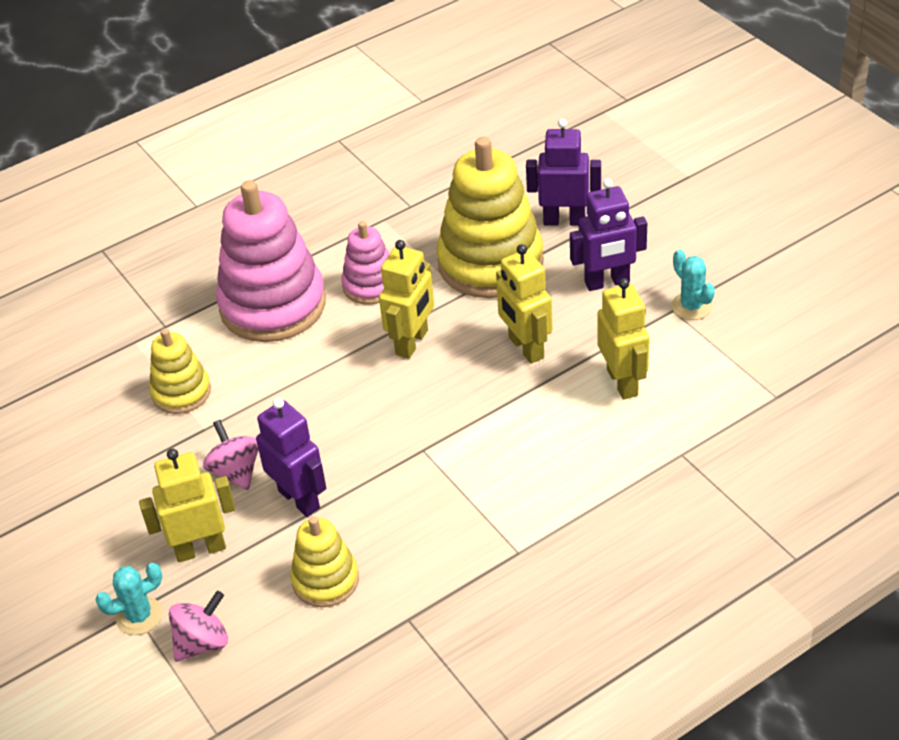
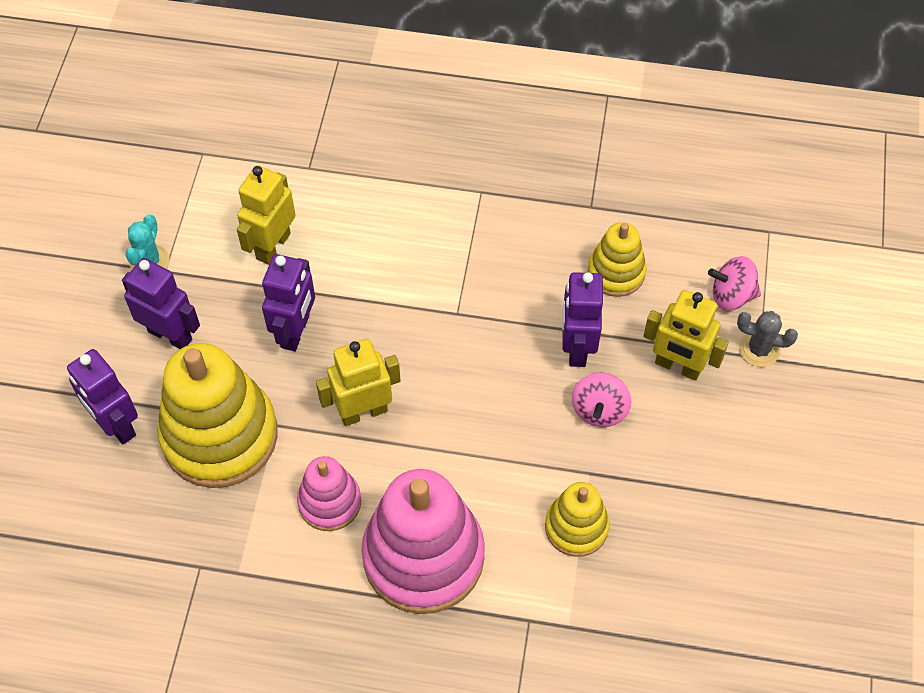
camera: 140 degrees left, 15 degrees up
turquoise cactus [95,563,163,635] -> grey cactus [737,311,798,367]
yellow robot [496,244,553,364] -> purple robot [262,254,315,351]

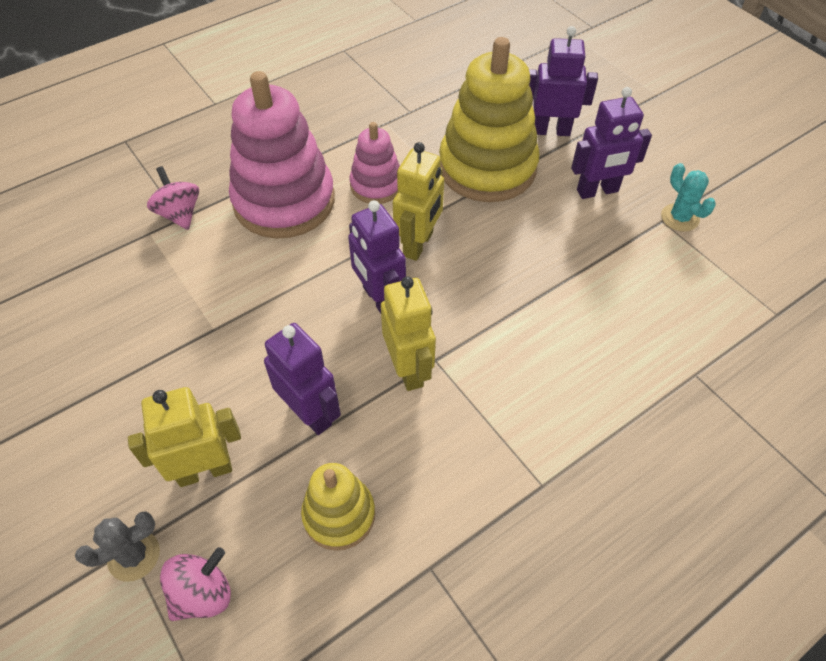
camera: 135 degrees right, 5 degrees down
yellow robot [237,165,296,265] -> yellow robot moved to [381,276,436,391]
purple robot [262,254,315,351] -> purple robot moved to [348,200,406,313]
yellow stacking toy [545,482,610,557] -> none
pink spinning top [572,373,632,427] -> pink spinning top moved to [147,166,199,230]

